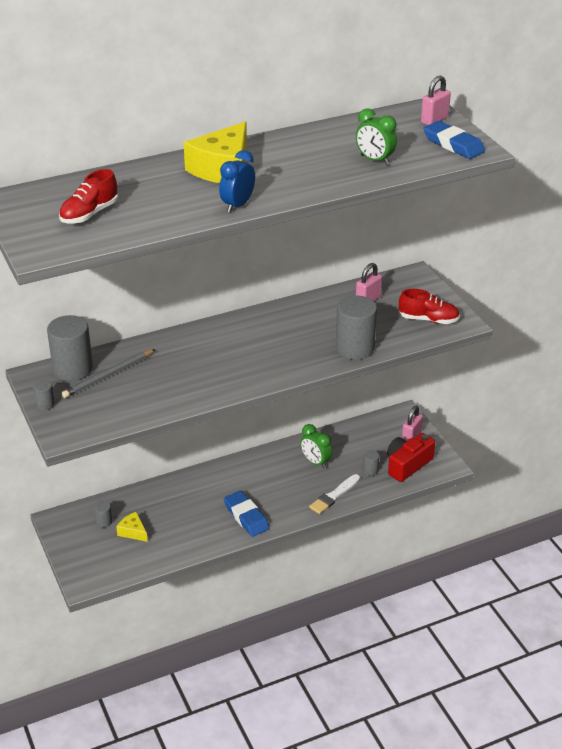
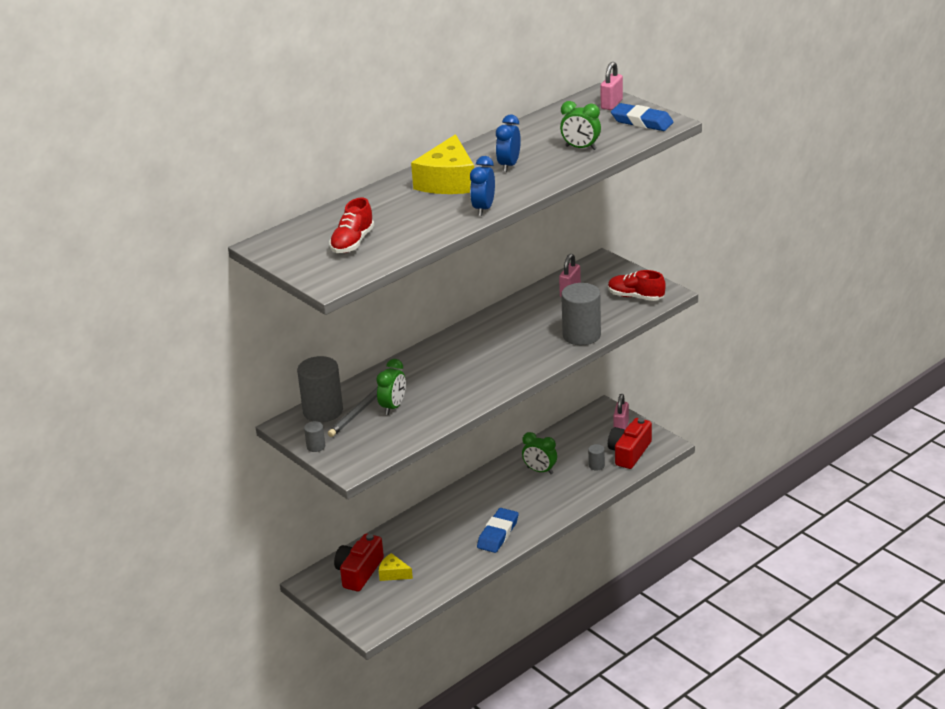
camera: 15 degrees left, 5 degrees down
grey cylinder [94,501,112,528] -> red camera [334,534,384,591]
blue eraser [224,491,269,537] -> blue eraser turned 75 degrees clockwise [477,508,519,553]
white brush [309,474,360,514] -> none
red shoe [399,289,460,324] -> red shoe turned 150 degrees counterclockwise [608,270,666,301]
none -> green clock [376,359,406,415]
none -> blue clock [496,114,521,172]

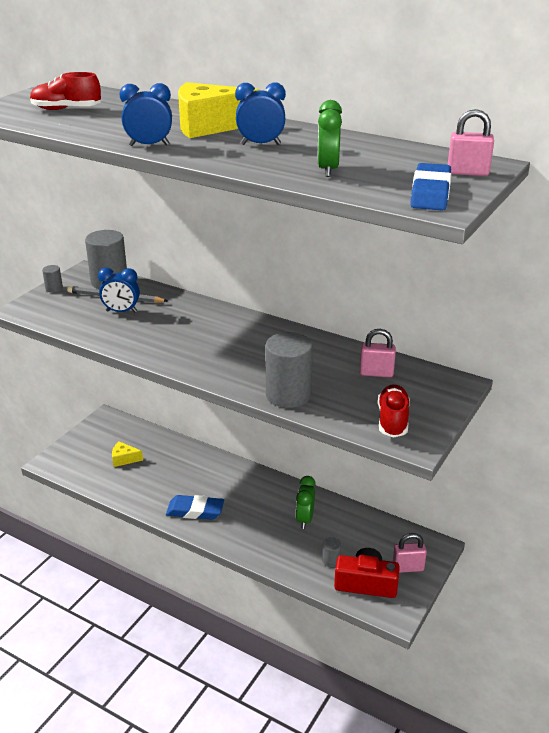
camera: 70 degrees right, 0 degrees up
red camera [334,534,384,591] -> none
green clock [376,359,406,415] -> blue clock [98,268,140,312]
yellow cheese [379,553,413,581] -> yellow cheese turned 90 degrees counterclockwise [112,441,143,467]

